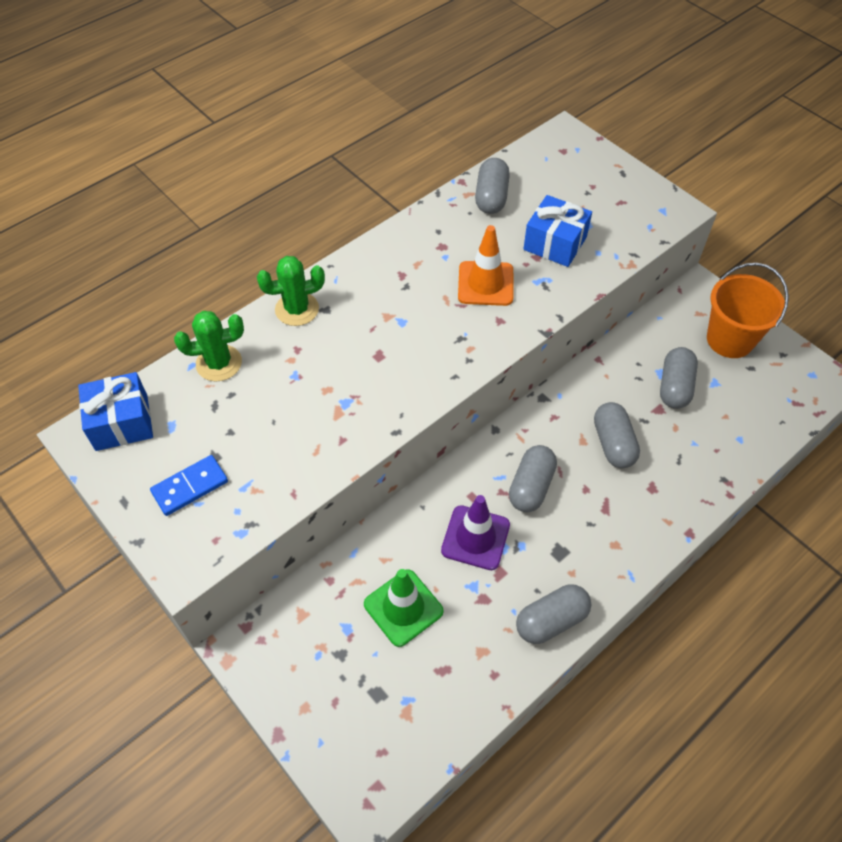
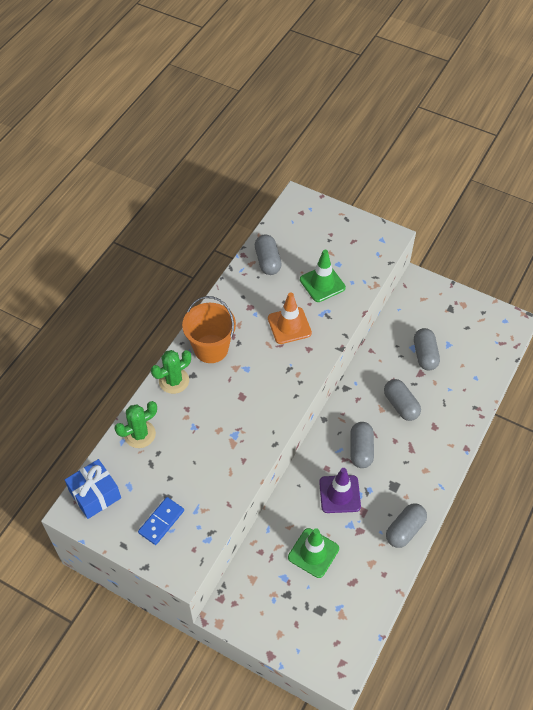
camera: 20 degrees left, 0 degrees up
blue gift [523,195,592,267] -> green traffic cone [300,250,346,302]
orange bucket [707,263,789,358] -> orange bucket moved to [182,296,236,363]

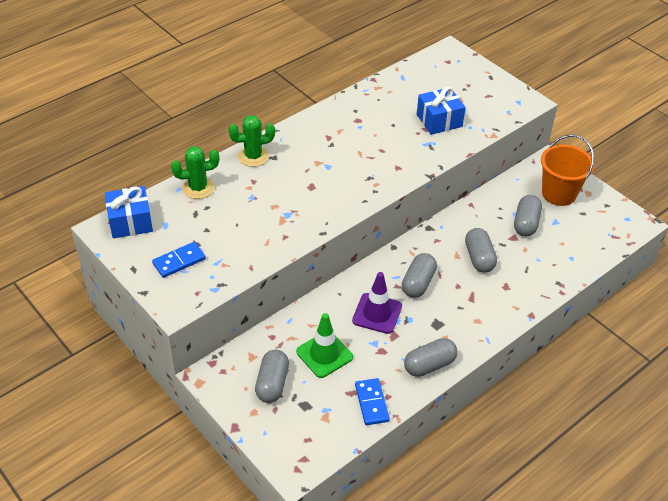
camera: 20 degrees right, 10 degrees down
orange bucket [182,296,236,363] -> orange bucket moved to [541,134,594,206]
grey capsule [255,234,282,275] -> grey capsule moved to [255,350,289,403]
orange traffic cone [268,293,312,344] -> none
green traffic cone [300,250,346,302] -> blue gift [417,87,466,135]
none -> blue domino [355,378,390,425]

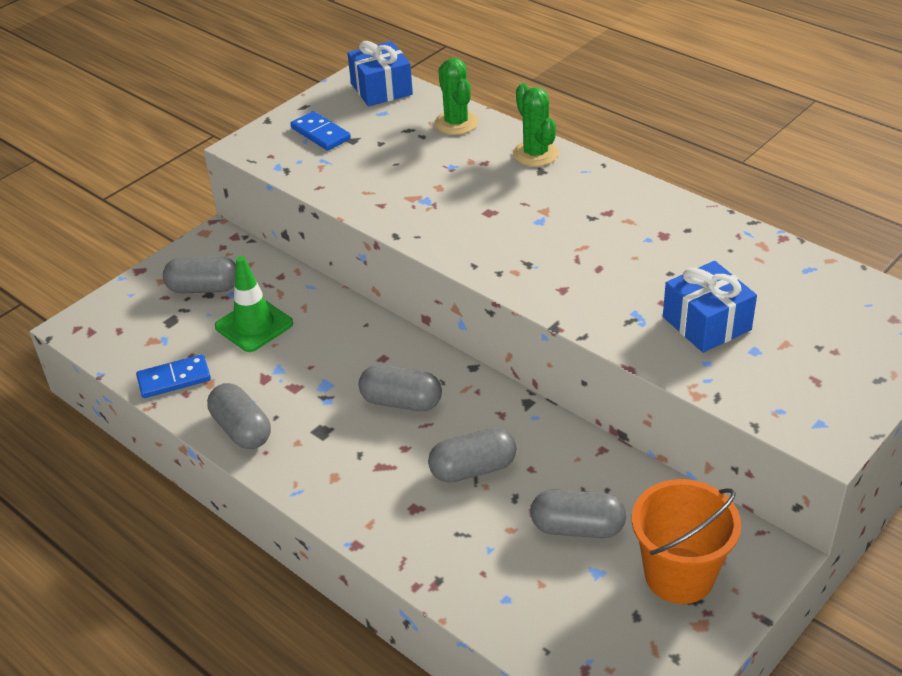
camera: 85 degrees right, 5 degrees down
purple traffic cone [352,272,402,334] -> none

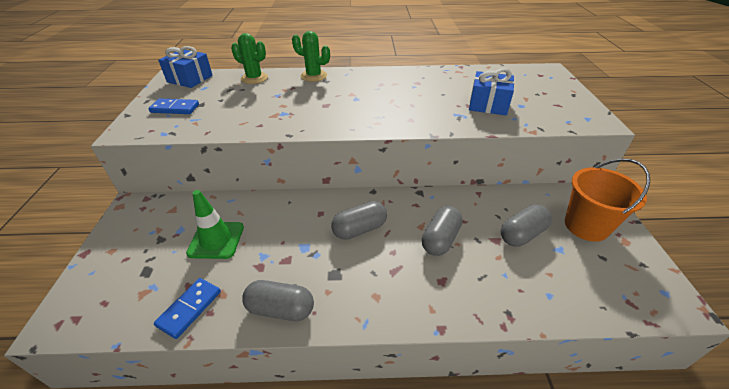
camera: 45 degrees left, 0 degrees up
grey capsule [163,256,236,294] -> none

